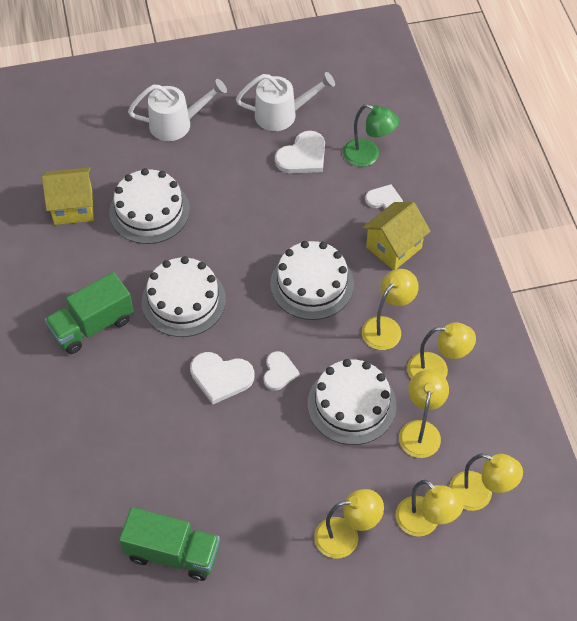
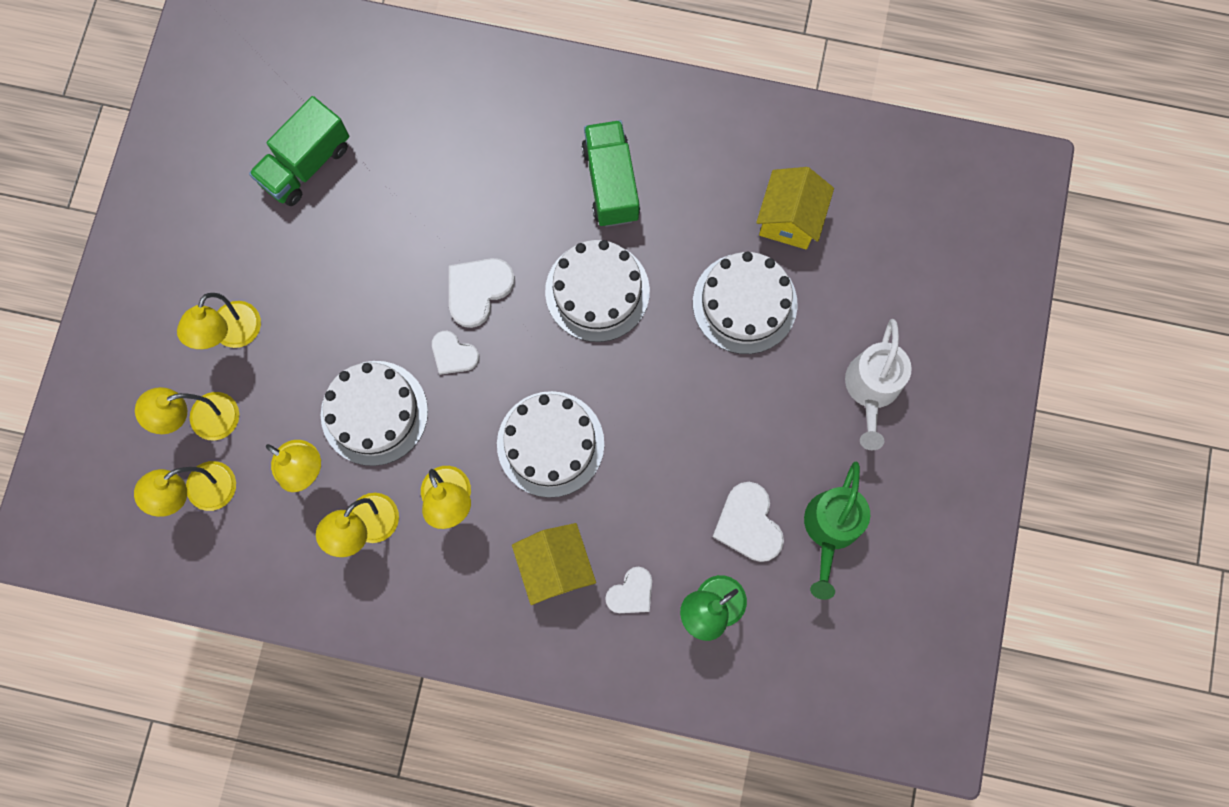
camera: 115 degrees right, 20 degrees up
white watering can [236,72,335,131] -> green watering can [804,462,870,600]

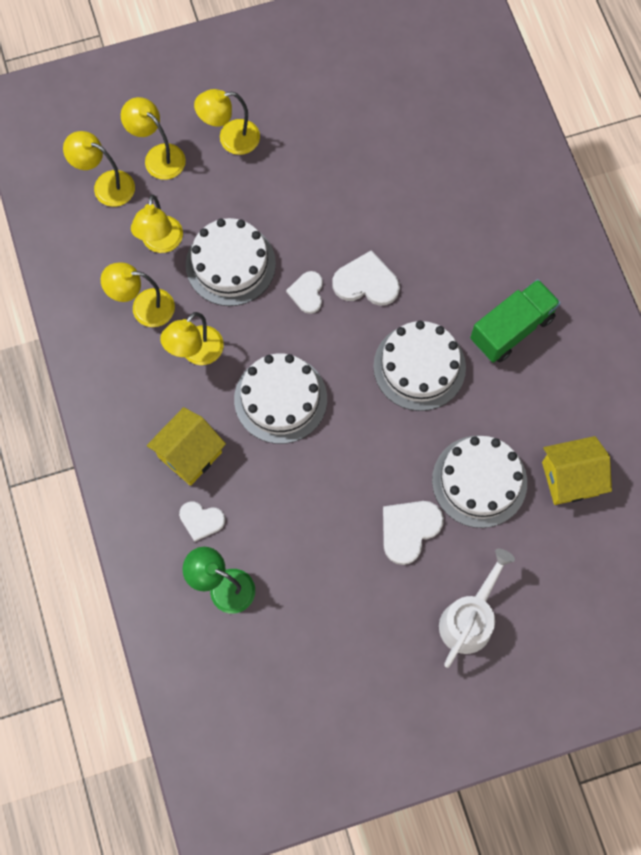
camera: 60 degrees right, 5 degrees down
green truck [249,96,349,206] -> none
white heart [712,482,784,562] -> white heart moved to [383,501,444,565]
green watering can [804,462,870,600] -> none
white watering can [845,319,912,450] -> white watering can turned 135 degrees clockwise [439,549,515,668]

